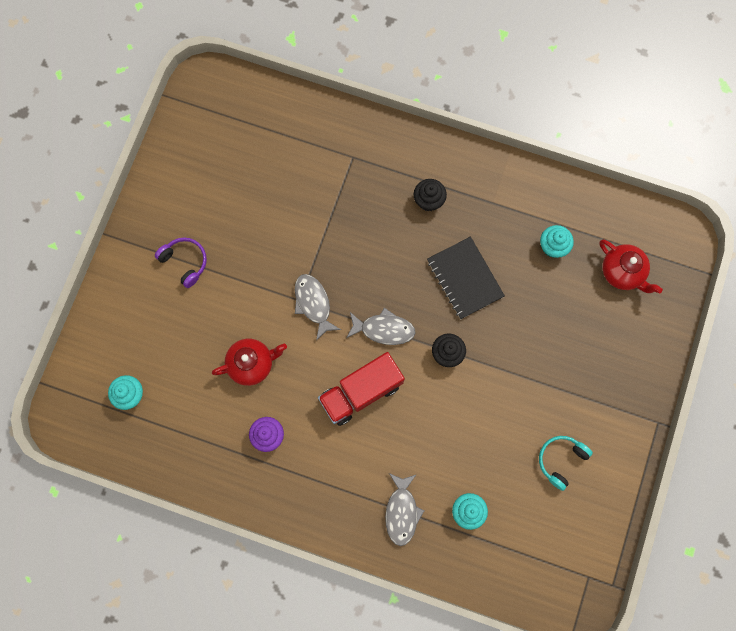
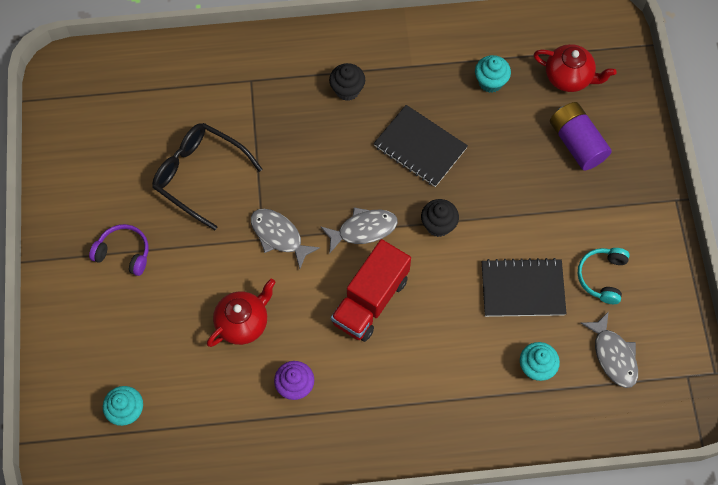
camera: 25 degrees left, 10 degrees down
grey fish [385,473,425,546] -> grey fish moved to [581,311,638,388]
none -> black glasses [152,123,262,230]
none -> black notebook [482,258,567,317]
none -> purple battery [550,102,612,170]

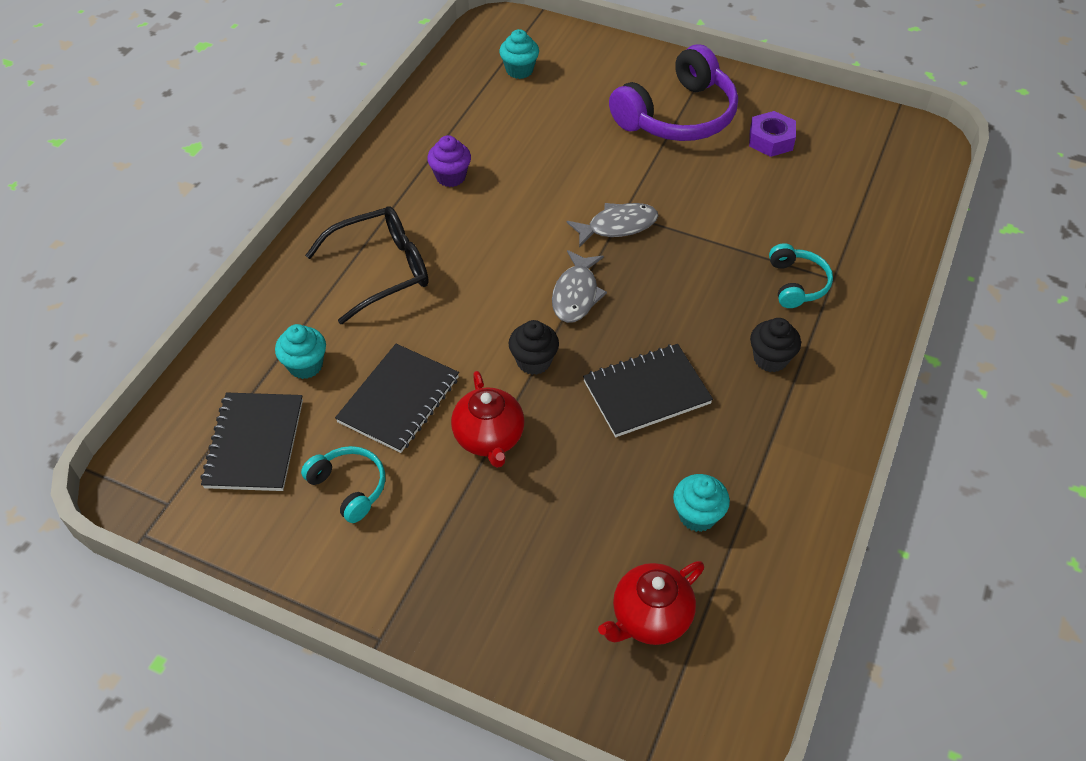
camera: 120 degrees right, 15 degrees down
purple headphones [89,224,149,276] -> purple headphones [609,44,738,141], size x1.99
black glasses [152,123,262,230] -> black glasses moved to [305,207,429,324]
red teapot [207,279,276,347] -> red teapot moved to [451,371,525,468]
red truck [331,239,411,342] -> none
purple battery [550,102,612,170] -> none
grey fish [581,311,638,388] -> black notebook [200,392,303,491]
none -> purple nut [749,111,796,157]
none -> turquoise headphones [769,243,833,308]

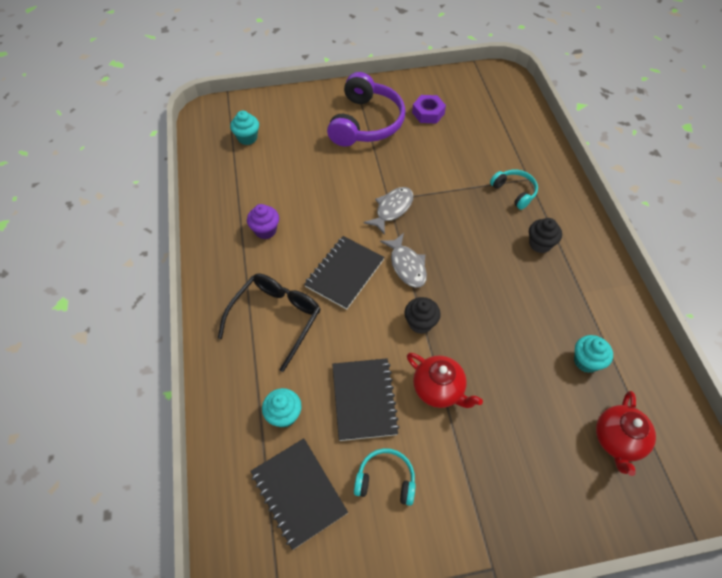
camera: 35 degrees left, 5 degrees up
black notebook [583,344,713,437] -> black notebook moved to [304,236,384,310]

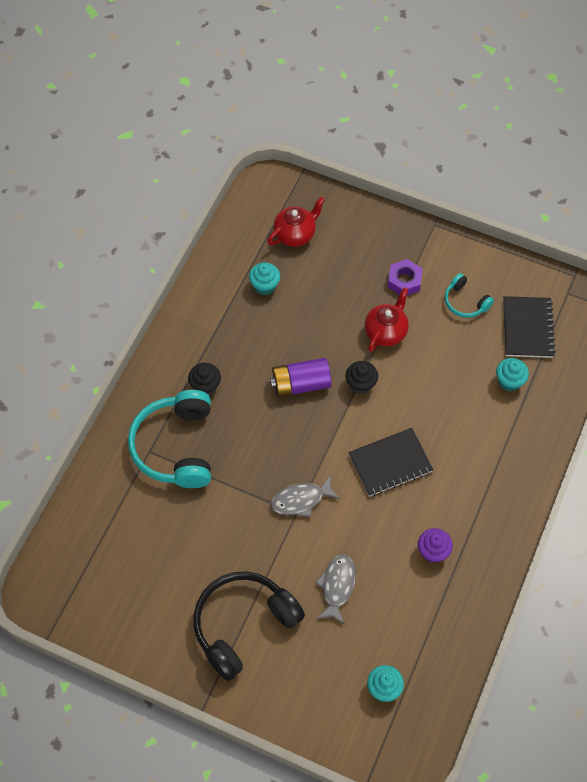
camera: 145 degrees left, 5 degrees up
black glasses [218,273,321,372] -> none
purple headphones [327,72,406,147] -> black headphones [193,571,305,681]
black notebook [332,358,400,441] -> none
grey fish [380,233,427,288] -> grey fish moved to [315,554,356,625]
red teapot [407,353,483,408] -> red teapot turned 45 degrees clockwise [365,287,409,352]
purple nut [412,95,446,124] -> purple nut moved to [388,259,423,295]
turquoise headphones [490,170,538,210] -> turquoise headphones [128,390,211,488], size x1.99
none -> purple battery [270,358,332,397]

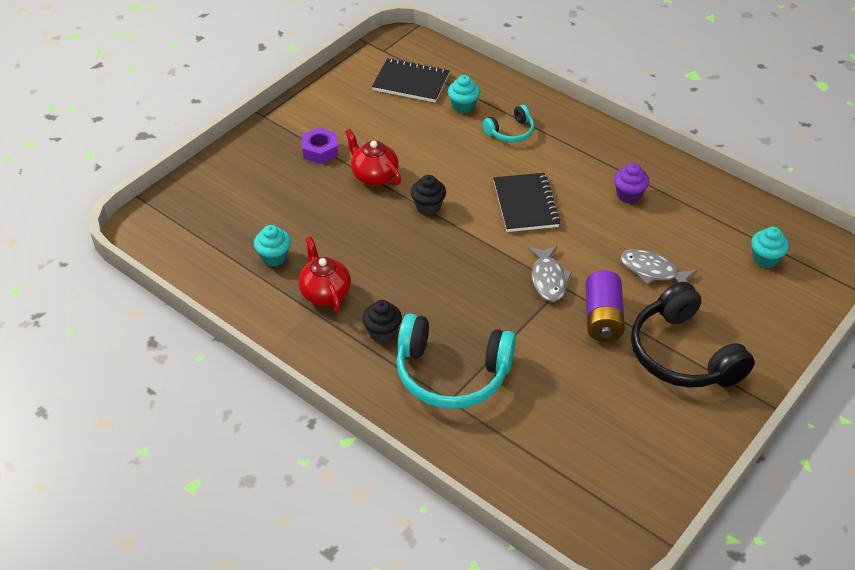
camera: 75 degrees left, 15 degrees down
red teapot [267,197,325,247] -> red teapot moved to [298,237,351,312]
purple battery [270,358,332,397] -> purple battery moved to [586,270,625,342]
turquoise headphones [445,273,494,318] -> turquoise headphones moved to [483,105,534,142]

